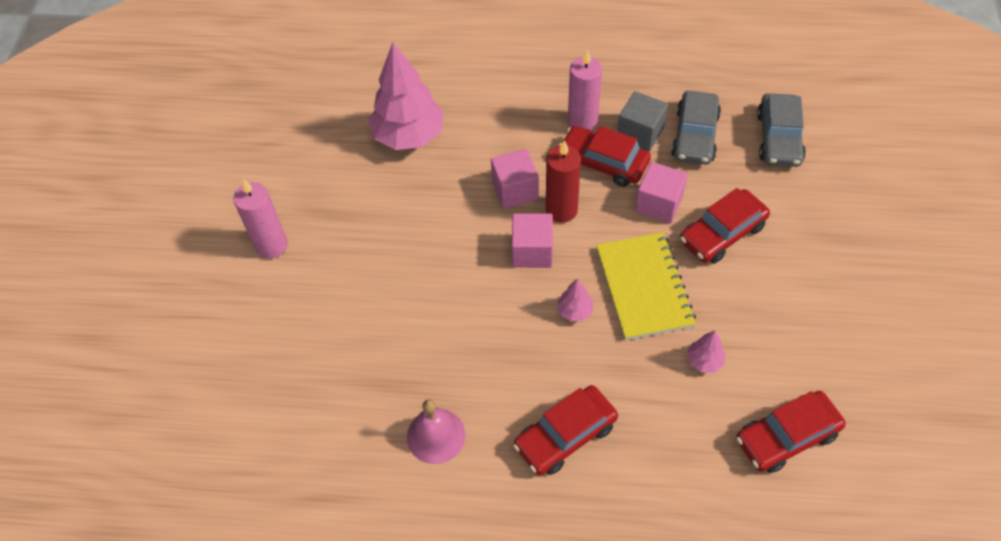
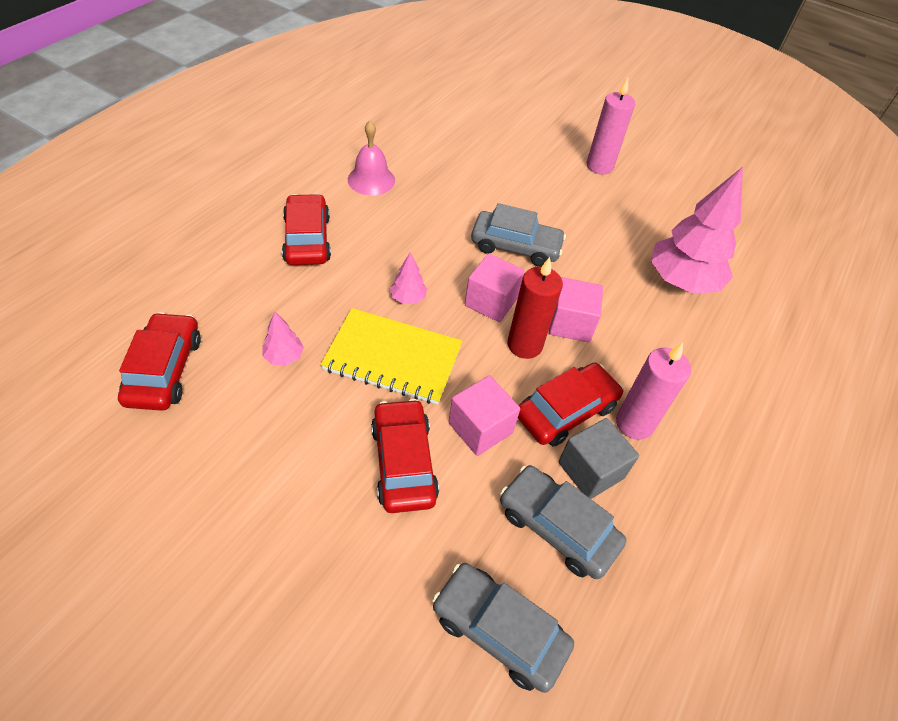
camera: 110 degrees right, 5 degrees down
none -> grey car [471,203,566,267]

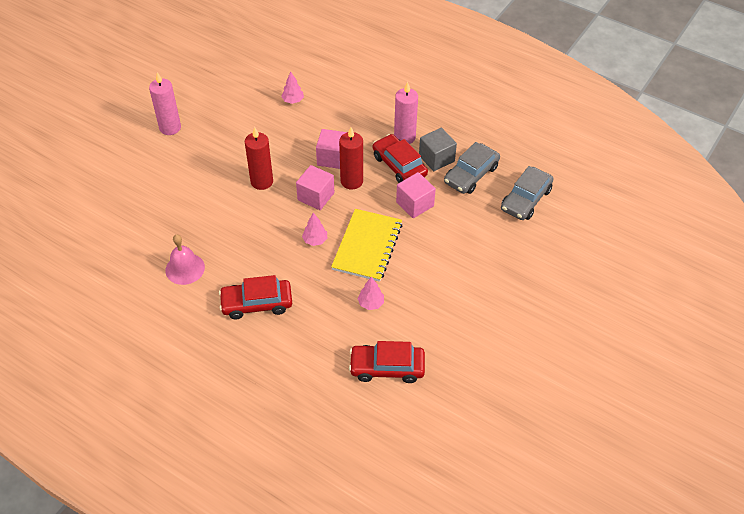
camera: 85 degrees left, 0 degrees up
red car [371,399,439,513] -> none
grey car [471,203,566,267] -> red candle [245,127,273,190]
pink tree [650,167,743,293] -> pink tree [281,72,304,104], size x0.43

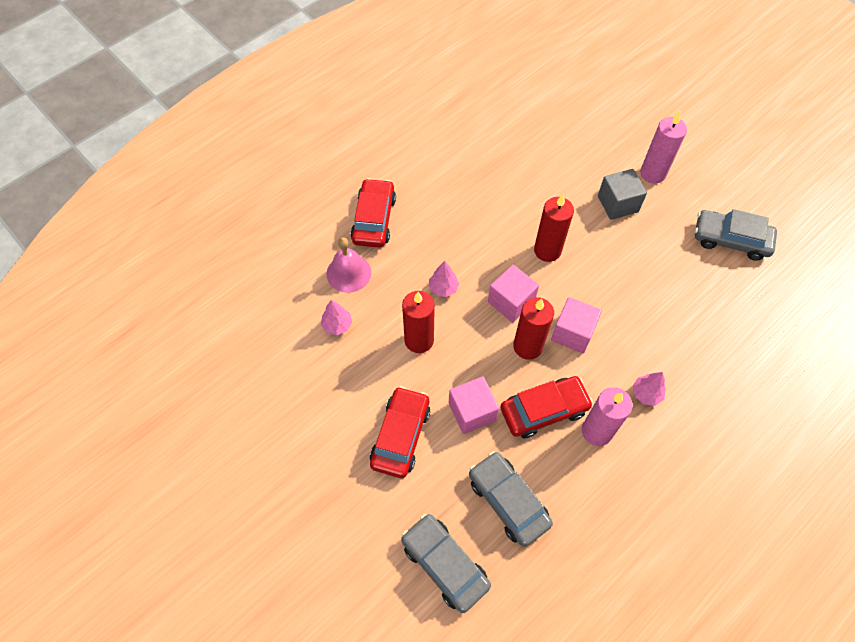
camera: 105 degrees right, 10 degrees up
pink bell [166,235,205,285] -> pink bell moved to [327,237,371,293]
pink tree [281,72,304,104] -> pink tree moved to [633,372,666,406]
yellow notebook [331,209,403,282] -> red candle [402,291,435,353]
red car [349,341,425,383] -> red car moved to [370,386,430,478]
grey cube [419,128,457,171] -> grey cube moved to [598,169,647,220]
none -> grey car [695,209,777,261]

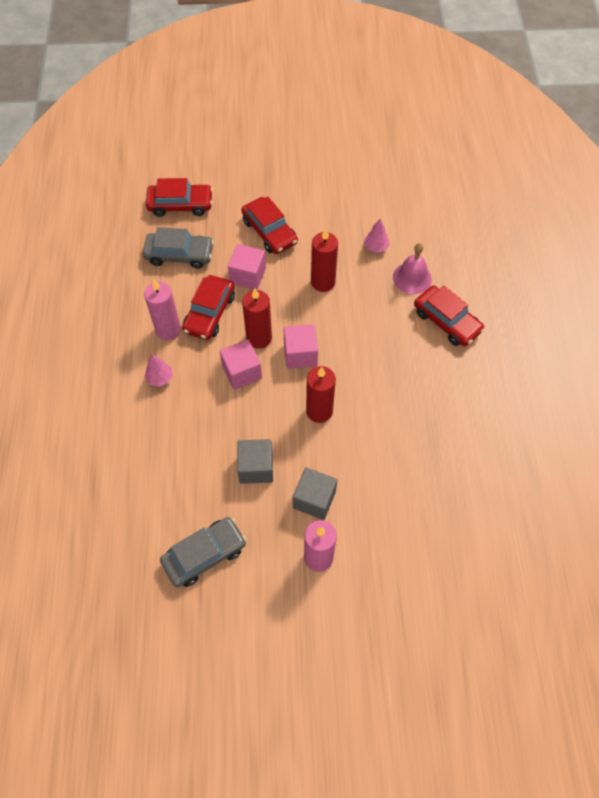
camera: 130 degrees right, 0 degrees up
grey car [401,514,491,613] -> red car [146,178,213,217]
pink tree [429,261,459,297] -> none
none -> grey cube [237,439,273,484]

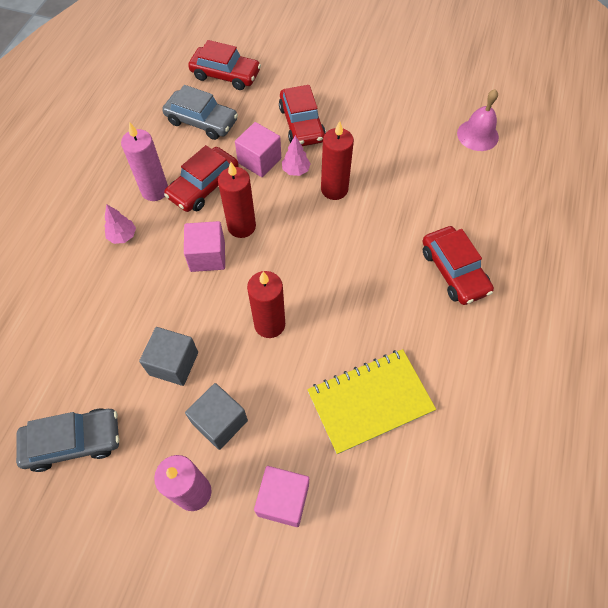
camera: 20 degrees right, 0 degrees up
pink cube [284,324,318,369] -> pink cube moved to [254,466,309,527]
pink tree [364,219,390,253] -> pink tree moved to [282,135,311,176]
pink bell [393,243,432,294] -> pink bell moved to [457,89,499,151]
none -> yellow notebook [307,349,436,454]

